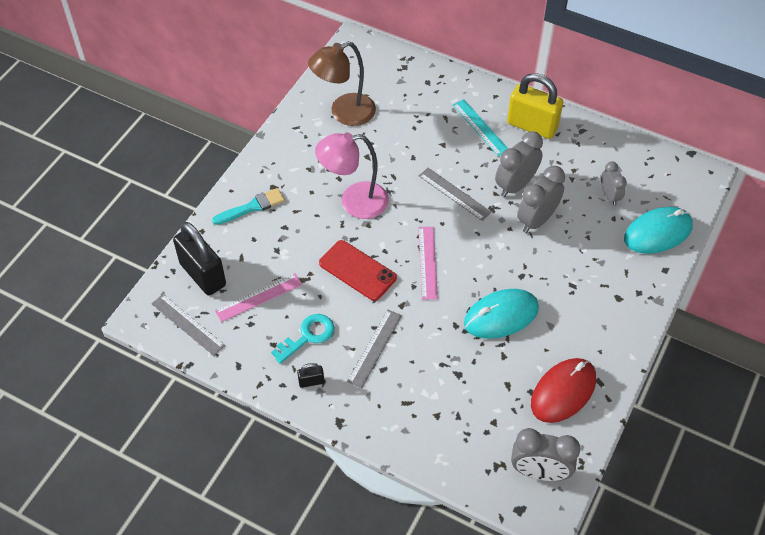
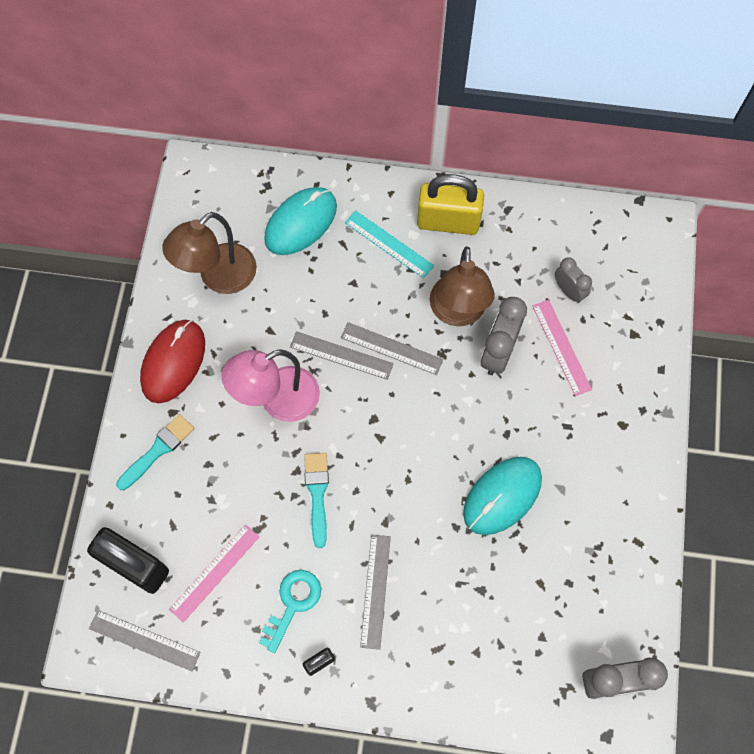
camera: 20 degrees left, 15 degrees up
red phone [319,240,397,301] -> turquoise brush [304,453,329,548]
pink ruler [418,227,438,300] -> pink ruler moved to [532,300,592,396]
grey clock [495,131,543,197] -> brown lamp [430,246,495,326]
red mouse [531,358,596,423] -> red mouse moved to [140,320,205,403]
turquoise mouse [624,207,693,254] -> turquoise mouse moved to [264,187,337,255]
none -> grey ruler [290,331,394,380]

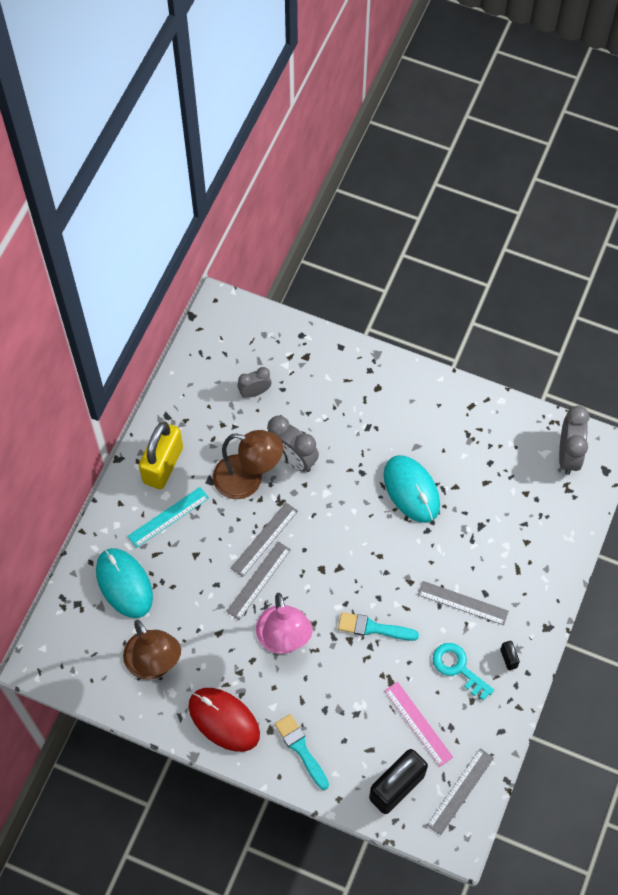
camera: 75 degrees left, 5 degrees down
pink ruler [532,300,592,396] -> none

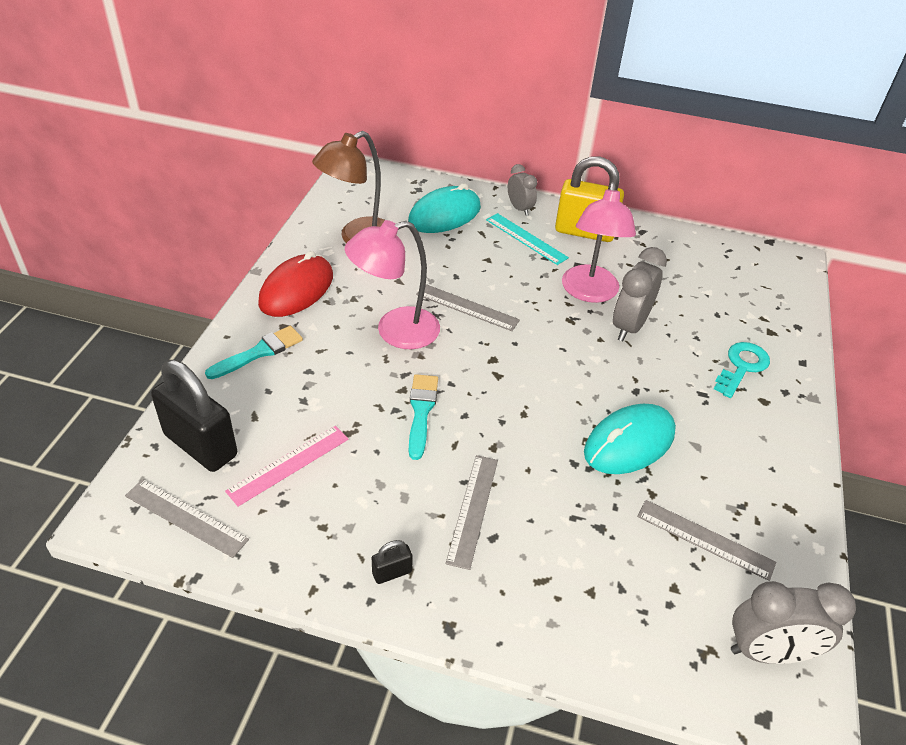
camera: 80 degrees right, 20 degrees down
brown lamp [213,430,283,499] -> pink lamp [562,182,636,303]
grey ruler [231,503,298,577] -> grey ruler moved to [637,500,776,581]
grey clock [237,367,271,398] -> grey clock moved to [508,164,537,216]
turquoise key [433,643,494,701] -> turquoise key moved to [714,342,770,398]

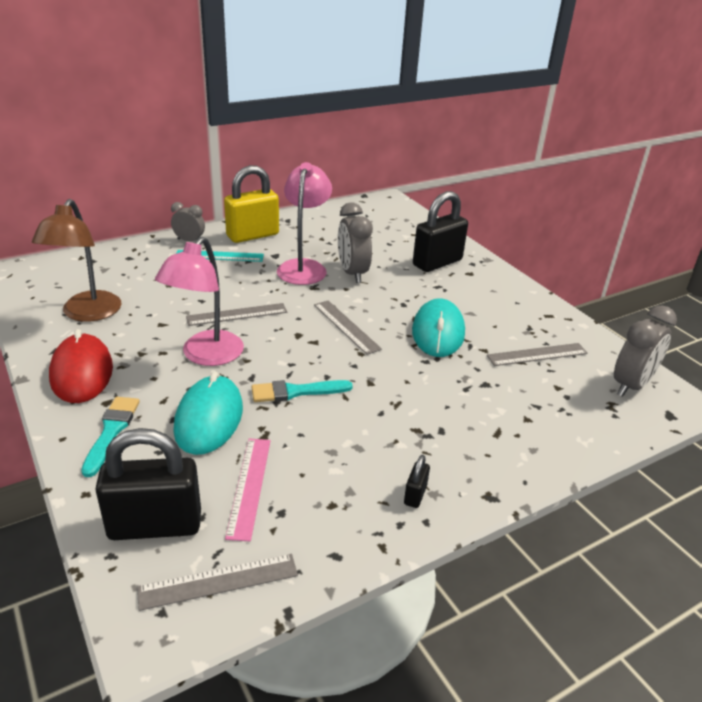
camera: 45 degrees left, 10 degrees down
turquoise mouse [408,183,481,233] -> turquoise mouse moved to [173,372,243,455]
turquoise brush [409,374,438,460] -> turquoise brush turned 60 degrees counterclockwise [251,380,353,402]
grey ruler [446,455,498,570] -> grey ruler moved to [314,300,382,355]
pink lamp [562,182,636,303] -> pink lamp turned 135 degrees counterclockwise [277,162,332,285]
turquoise key [714,342,770,398] -> black padlock [413,191,468,272]

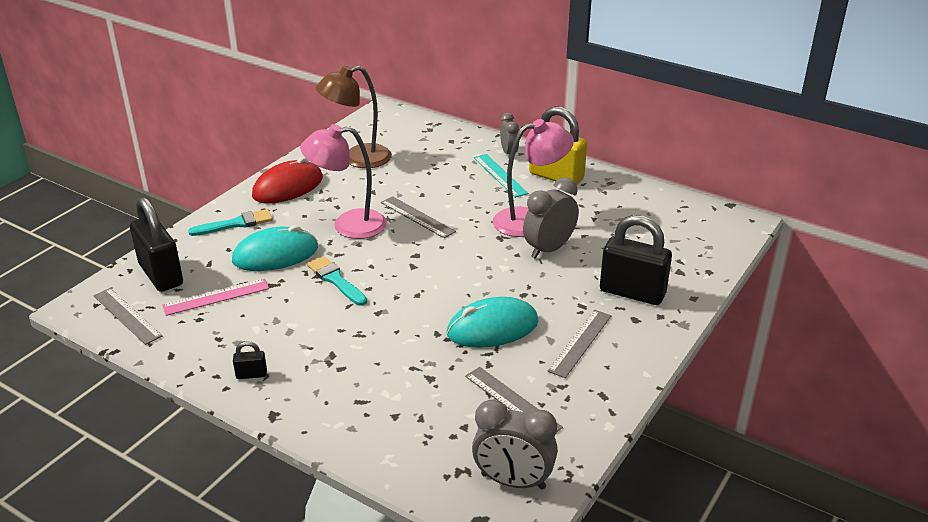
camera: 65 degrees right, 0 degrees up
grey ruler [314,300,382,355] -> grey ruler moved to [547,310,612,378]

